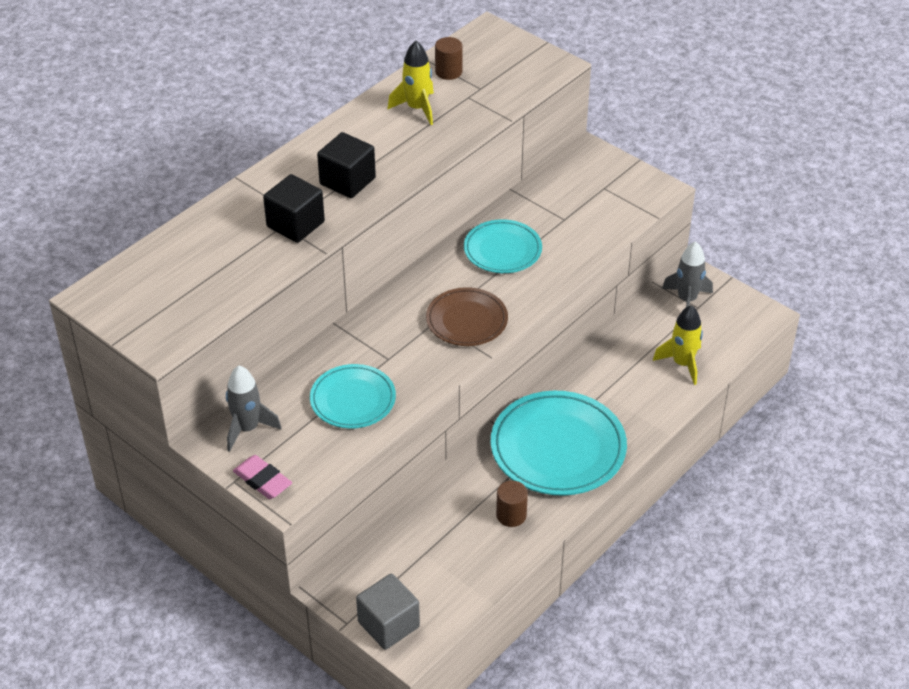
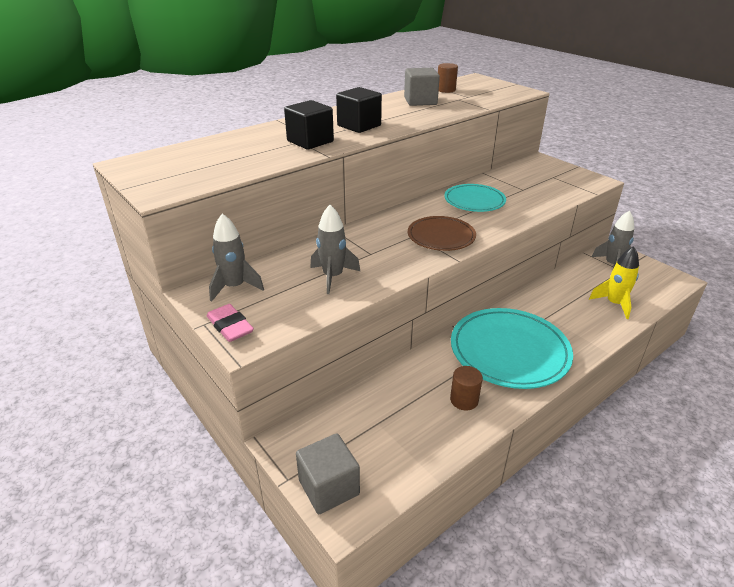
camera: 10 degrees right, 10 degrees down
turquoise plate [310,364,396,429] -> grey rocket [310,205,360,294]
yellow rocket [388,41,434,125] -> grey cube [404,68,440,106]

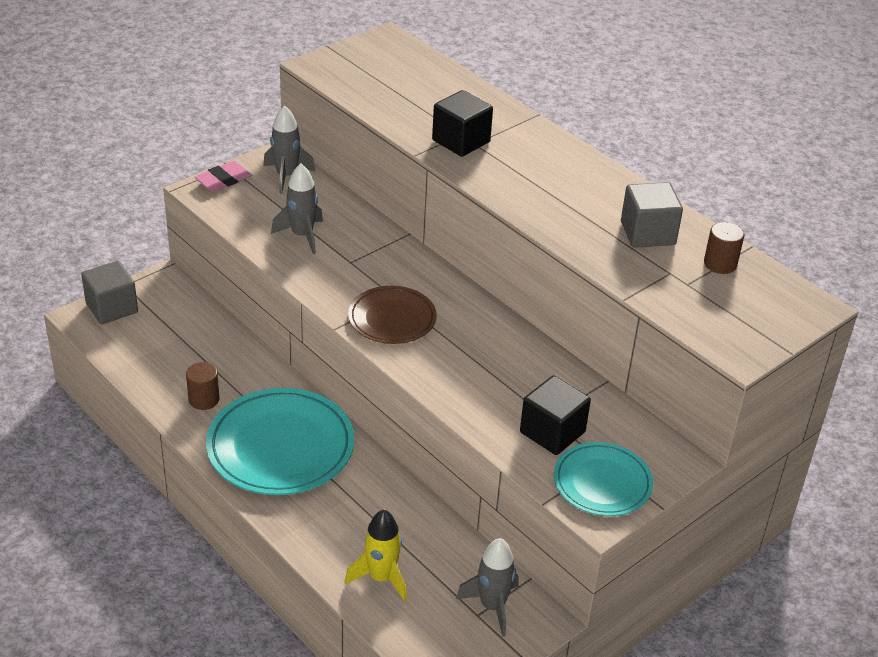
camera: 85 degrees right, 5 degrees up
black cube [336,87,382,133] -> black cube moved to [520,376,591,455]
turquoise plate [444,184,506,212] -> turquoise plate moved to [554,442,653,516]

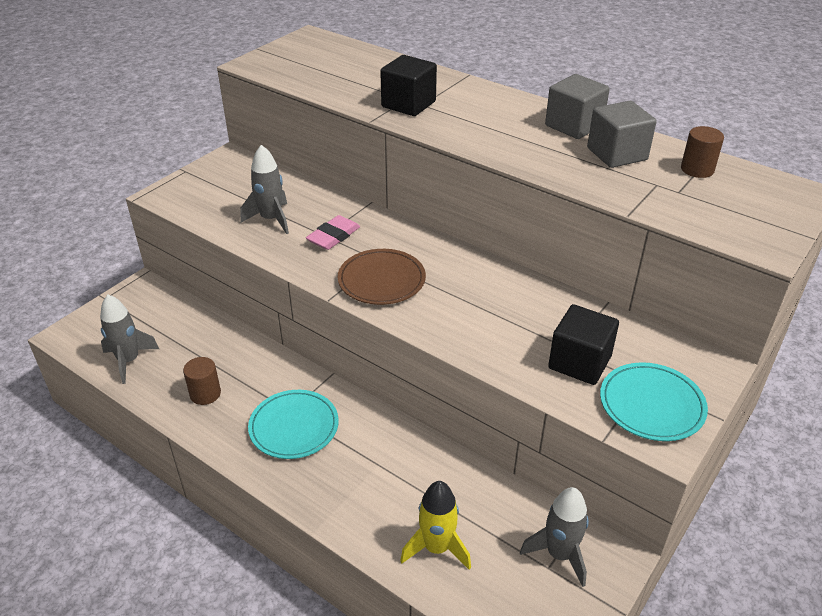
camera: 10 degrees left, 0 degrees up
grey cube [81,261,138,324] -> grey cube moved to [545,74,610,139]
pink eraser [194,161,252,192] -> pink eraser moved to [306,215,360,250]
turquoise plate [206,388,355,495] -> turquoise plate [248,390,339,459], size x0.60
grey rocket [263,105,316,194] -> grey rocket moved to [100,295,159,384]

